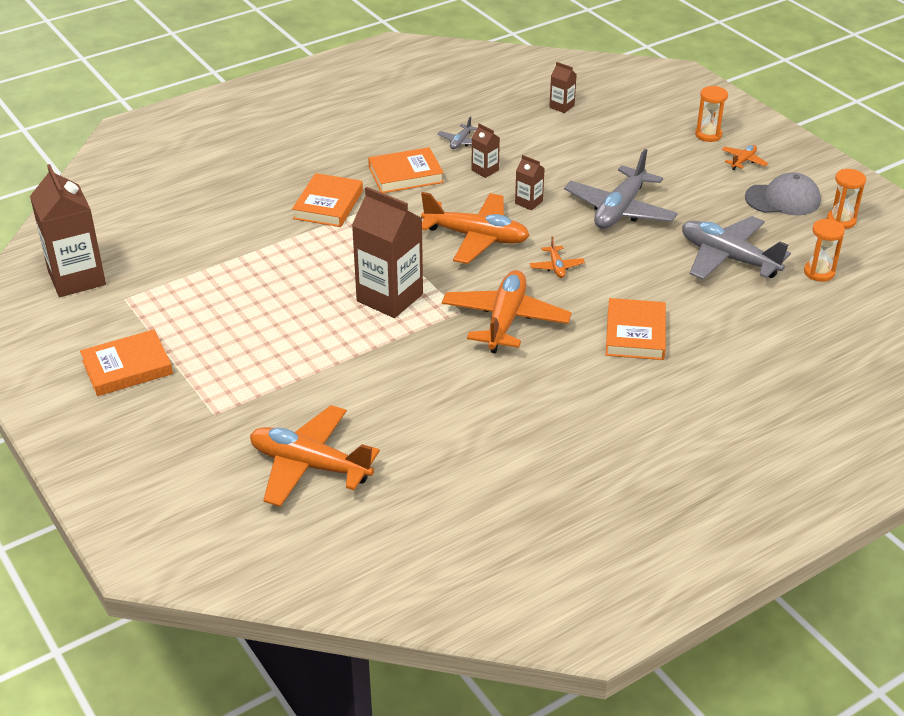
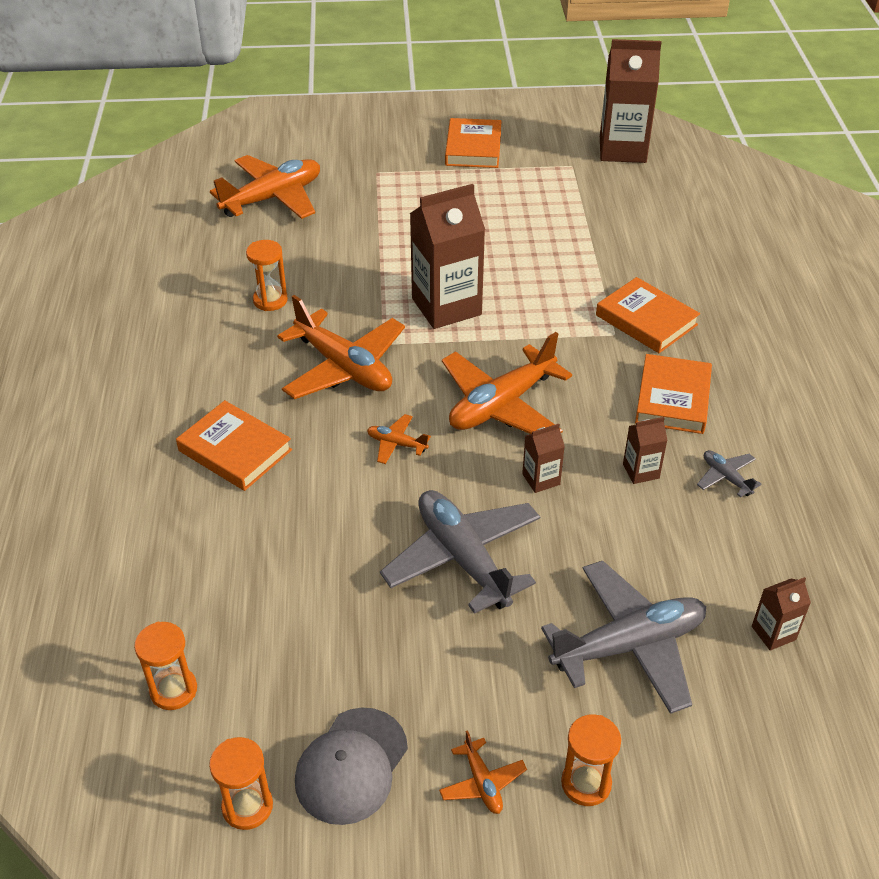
camera: 120 degrees right, 5 degrees up
grey plane [682,216,791,280] -> grey plane moved to [541,561,706,714]
none -> orange hourglass [246,240,288,311]

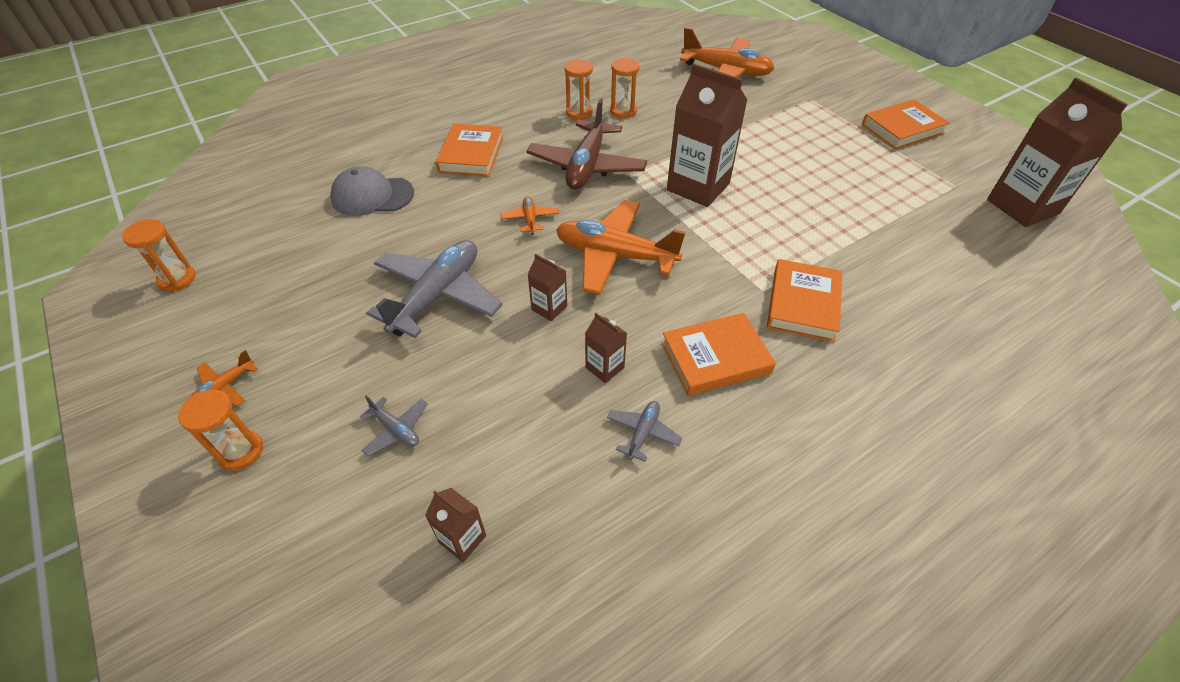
camera: 60 degrees right, 5 degrees up
orange hourglass [134,622,197,710] -> orange hourglass moved to [565,59,593,120]
orange plane [277,295,405,399] -> brown plane [526,98,647,190]
grey cap [295,708,408,825] -> grey cap moved to [330,166,414,216]
grey plane [541,561,706,714] -> grey plane [360,396,428,456], size x0.45

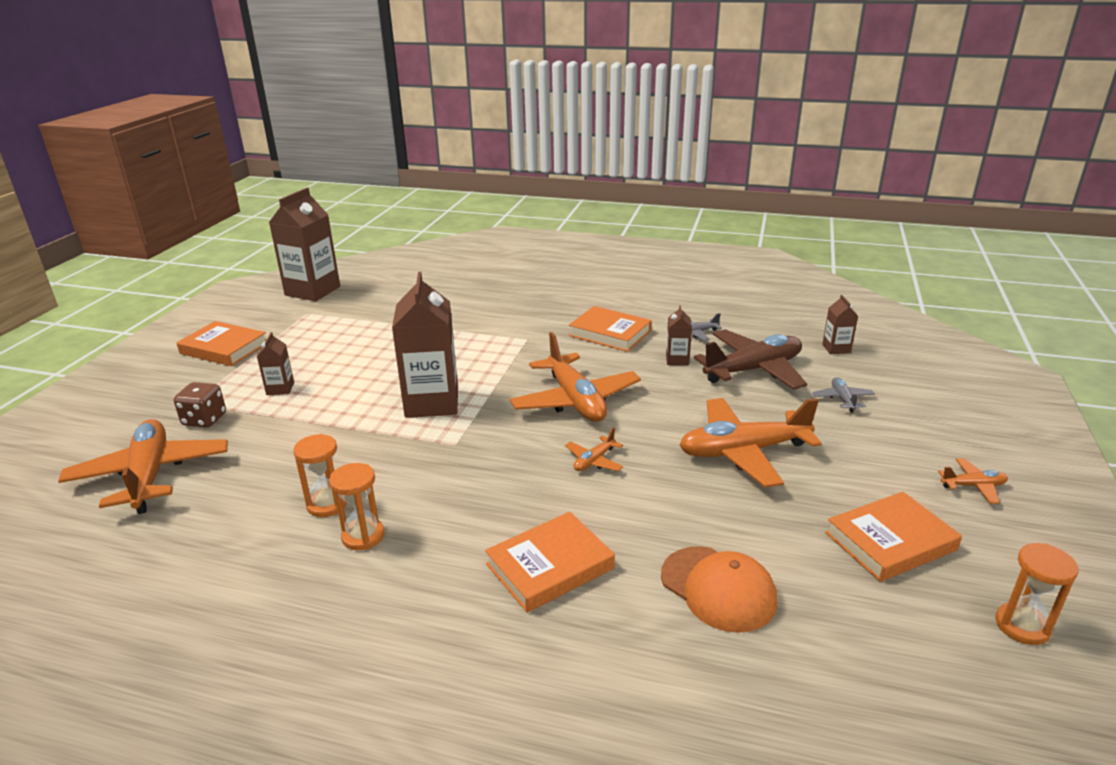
camera: 130 degrees left, 20 degrees down
orange hourglass [178,389,263,471] -> none
grey cap [330,166,414,216] -> orange cap [661,546,777,633]
grey plane [366,240,503,338] -> orange plane [679,398,822,487]
brown plane [526,98,647,190] -> brown plane moved to [694,329,807,390]
brown carton [527,254,567,321] -> brown carton moved to [257,332,294,395]
orange book [767,259,842,342] -> orange book moved to [825,492,962,582]
none -> brown dice [174,382,226,428]

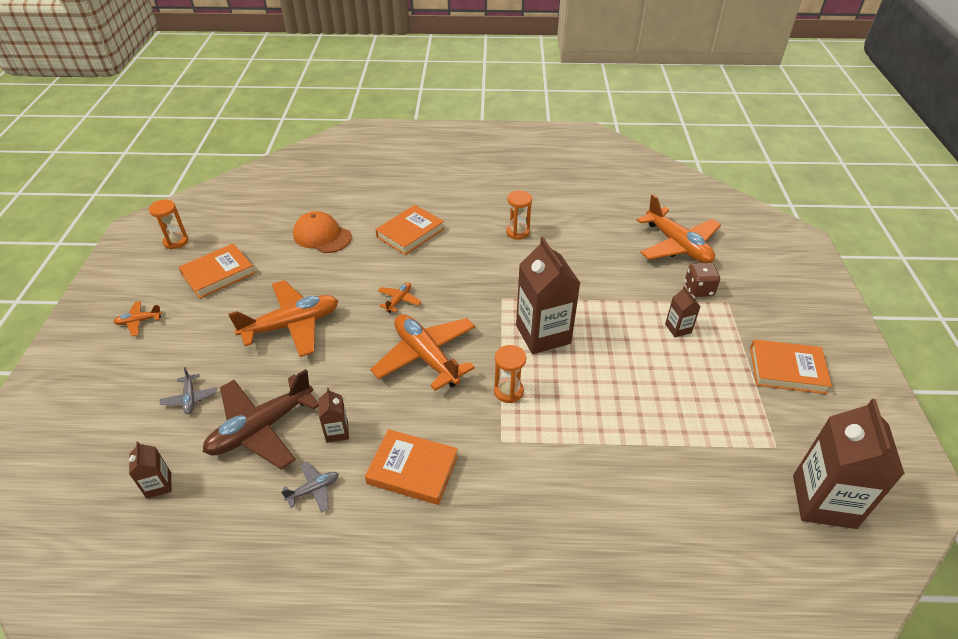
camera: 165 degrees right, 15 degrees up
orange hourglass [293,434,347,517] -> orange hourglass moved to [494,345,526,403]

